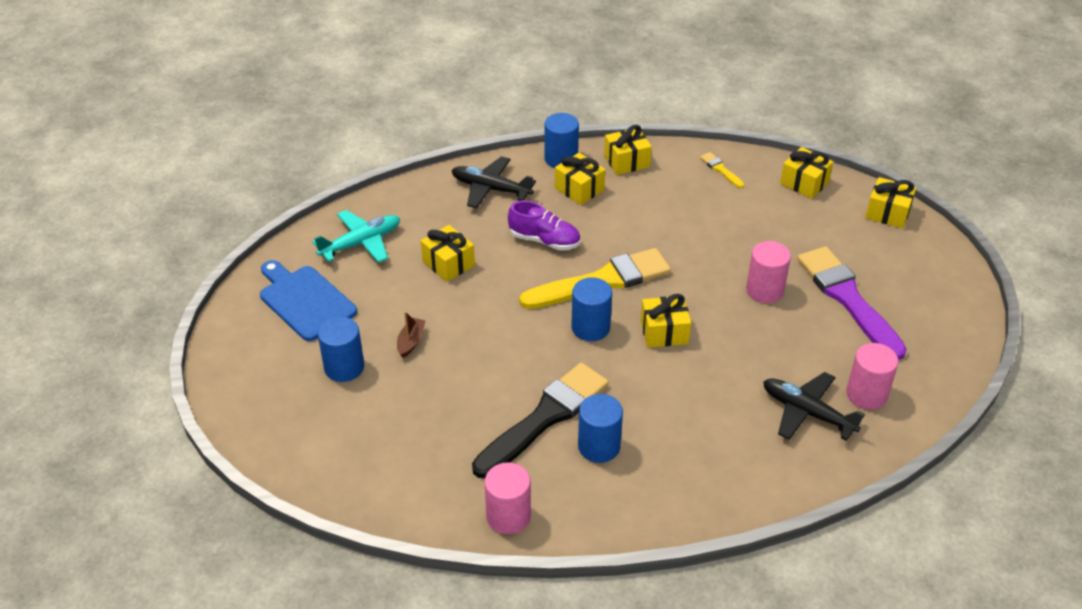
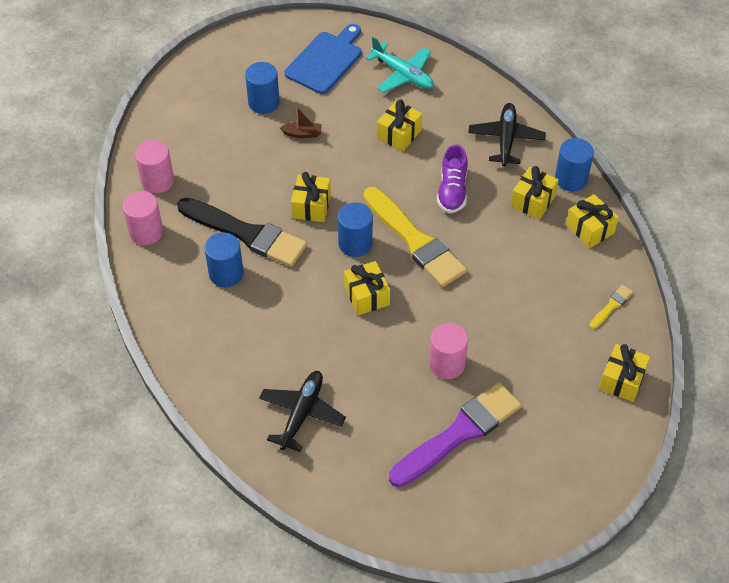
camera: 75 degrees right, 10 degrees up
pink cylinder [846,343,899,410] -> pink cylinder moved to [135,140,174,193]
yellow gift [865,177,916,228] -> yellow gift moved to [291,172,331,222]

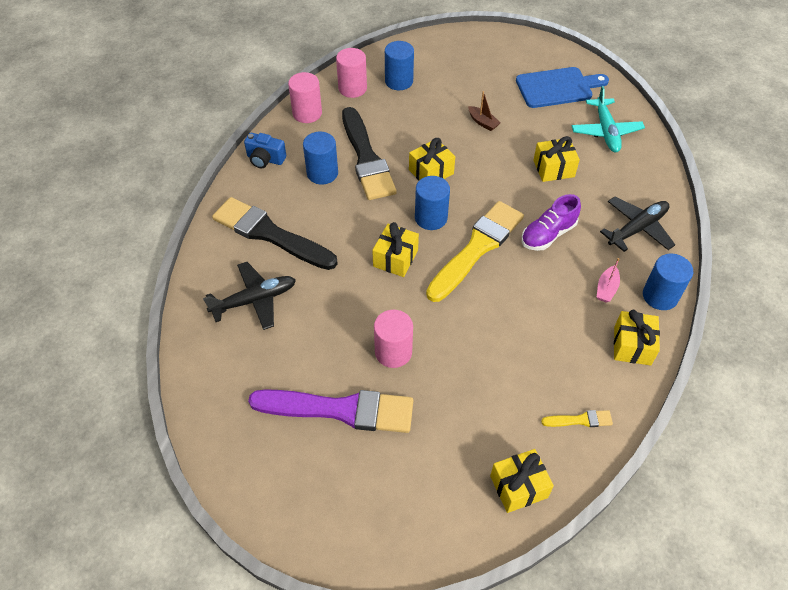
camera: 45 degrees right, 0 degrees up
blue cylinder [245,62,280,114] -> blue cylinder moved to [385,41,414,90]
yellow brush [364,187,467,287] -> yellow brush turned 150 degrees counterclockwise [426,201,524,302]
yellow gift [511,166,559,220] -> pink boat [597,258,620,303]
none -> black brush [212,197,338,270]
none -> blue camera [244,133,286,168]

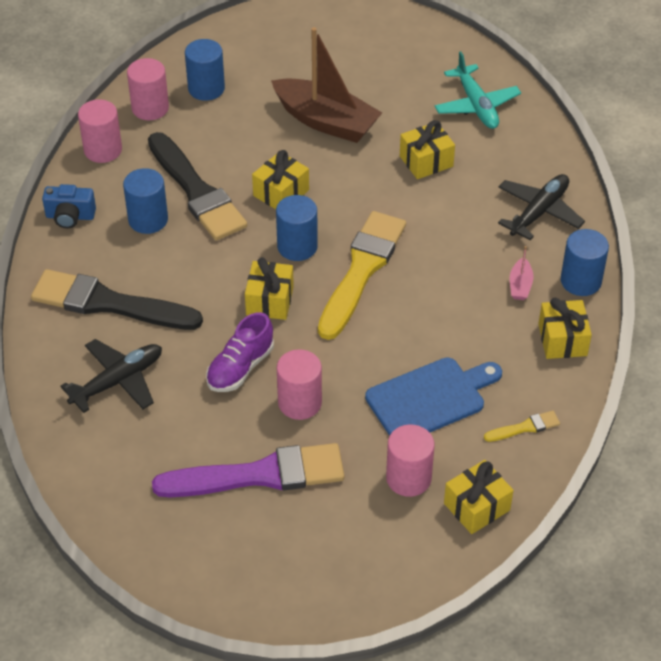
camera: 15 degrees left, 5 degrees down
brown boat [468,91,501,131] -> brown boat [271,27,382,143], size x2.44
blue cutting board [516,67,609,108] -> blue cutting board moved to [365,357,502,436]
purple shoe [521,194,581,251] -> purple shoe moved to [206,312,274,392]
none -> pink cylinder [386,424,435,497]

